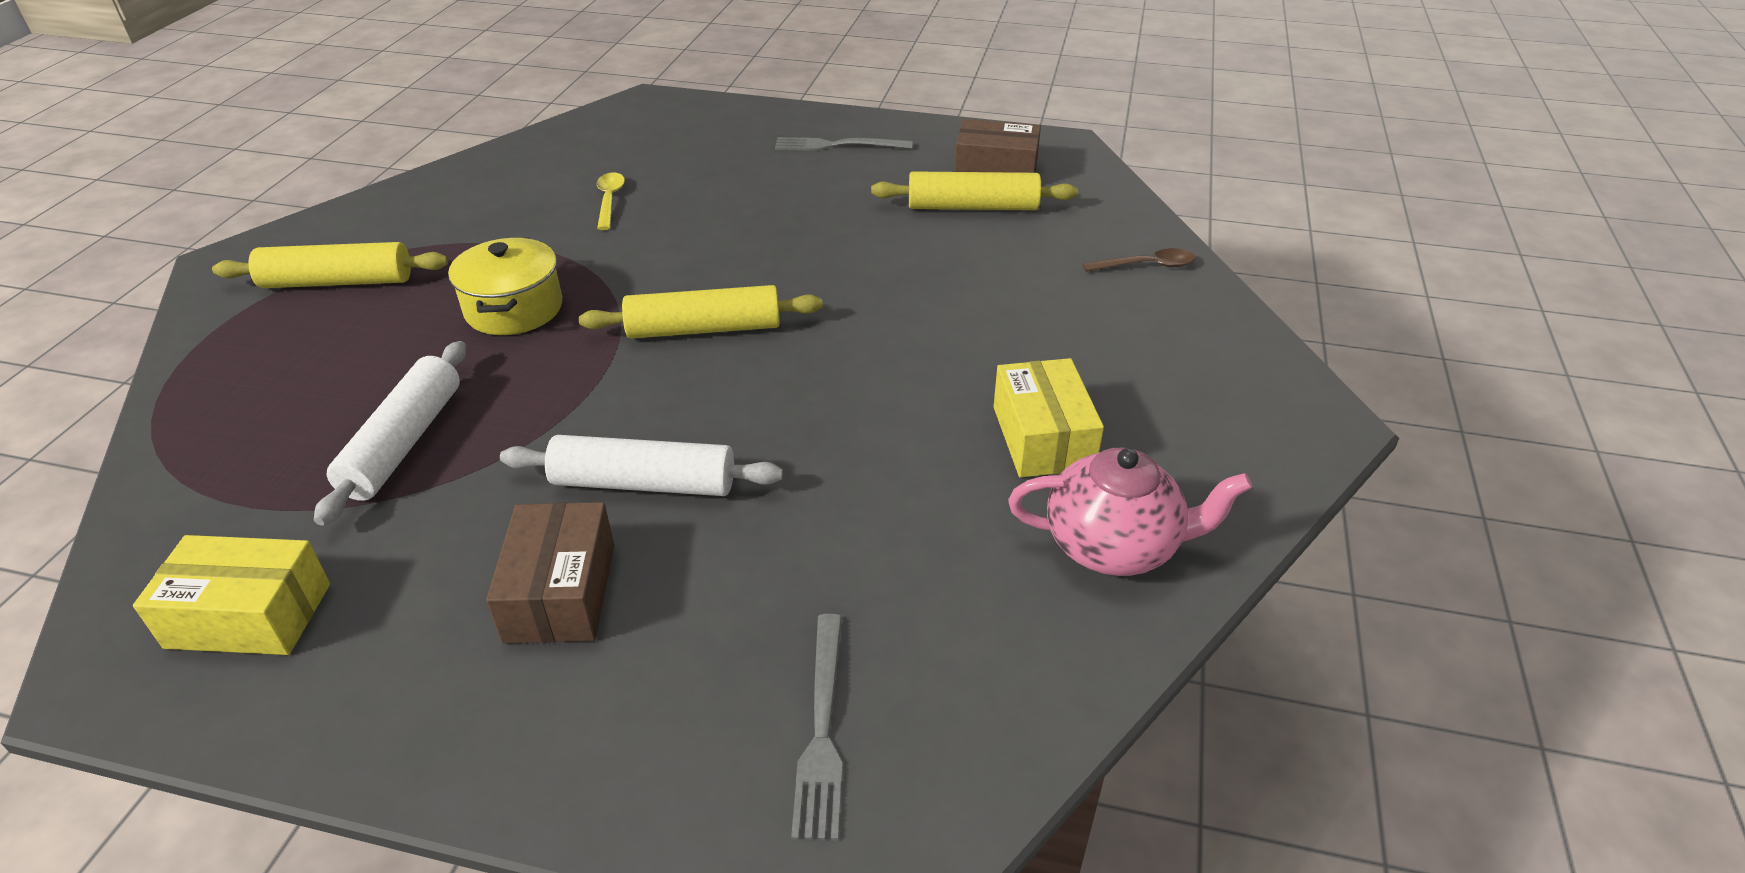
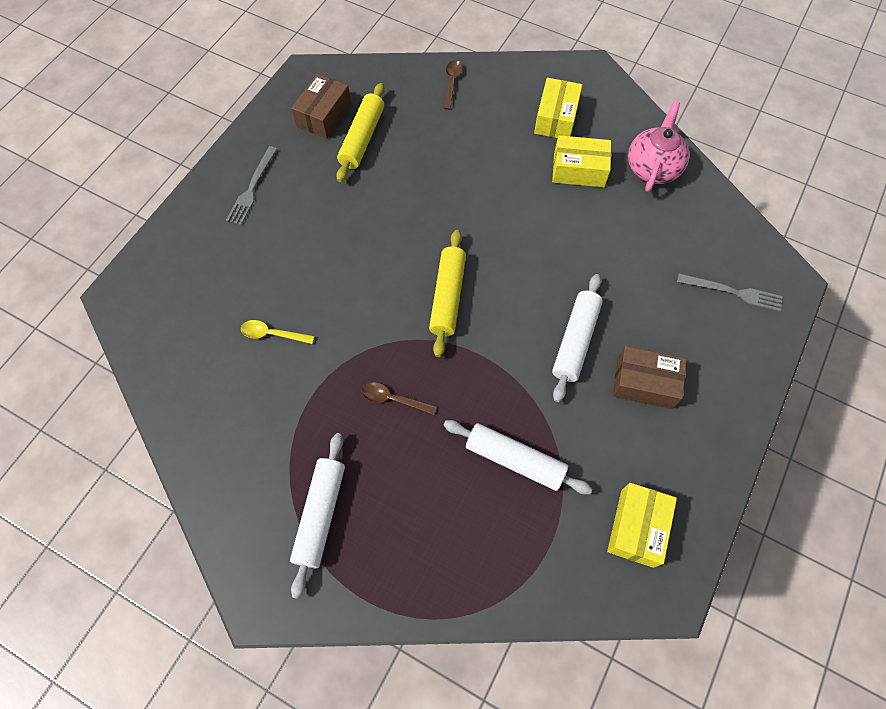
camera: 75 degrees left, 25 degrees up
yellow rolling pin [212,242,448,288] -> white rolling pin [290,433,345,599]
yellow pot [448,237,562,335] -> brown spoon [361,382,437,415]
none -> yellow box [534,78,582,138]

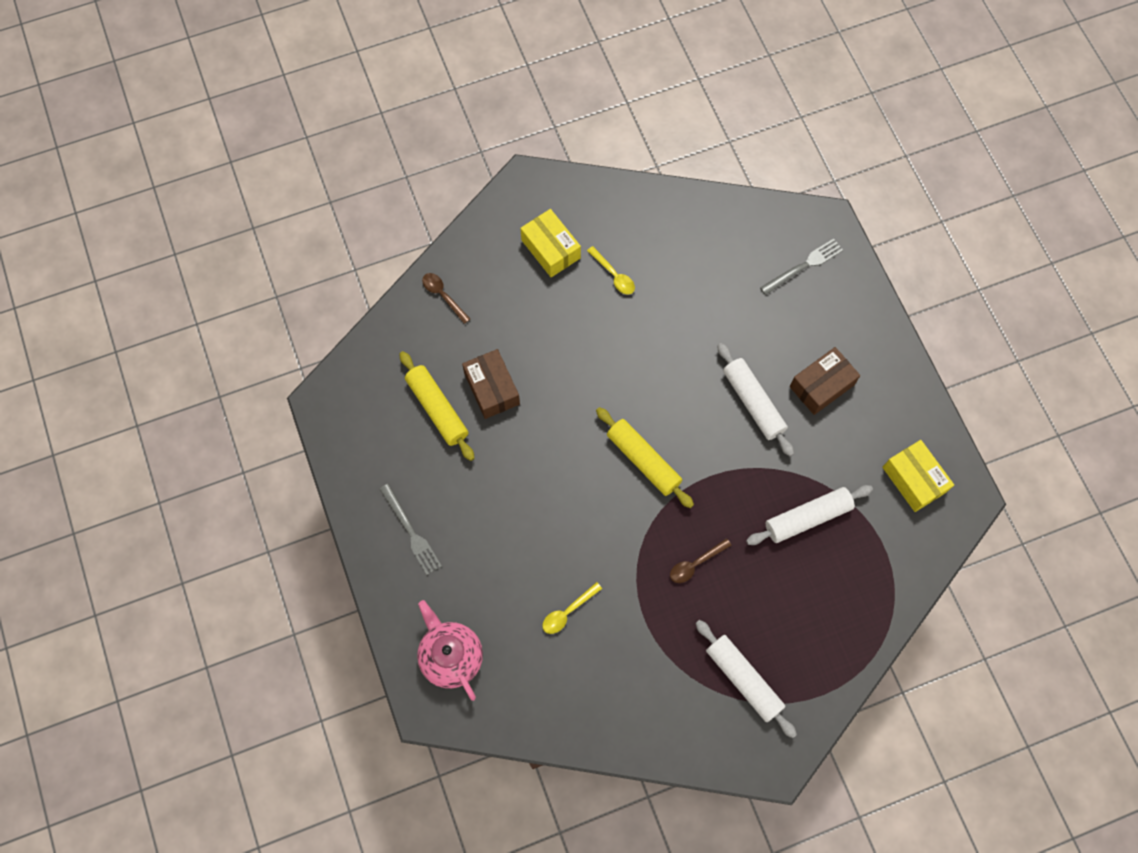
camera: 50 degrees left, 5 degrees up
brown box [291,74,351,139] -> brown box moved to [462,349,520,419]
yellow box [552,135,611,187] -> yellow spoon [587,246,635,295]
pink teapot [628,101,690,192] -> pink teapot moved to [417,600,483,701]

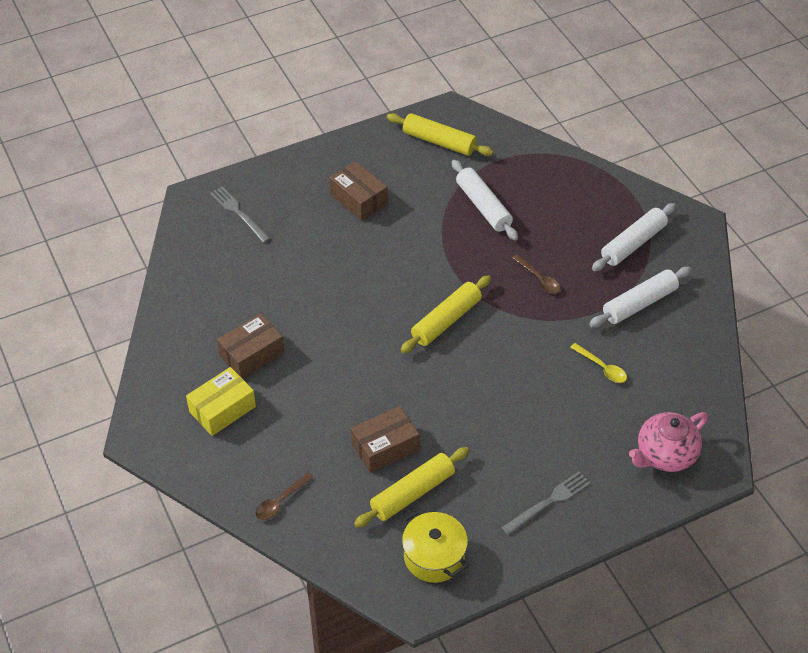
camera: 95 degrees left, 20 degrees down
yellow spoon [587,246,635,295] -> brown box [217,314,284,378]
white rolling pin [717,343,794,456] -> white rolling pin moved to [589,267,691,327]
yellow box [882,440,954,512] -> yellow rolling pin [387,113,494,156]
none -> yellow pot [402,510,468,583]

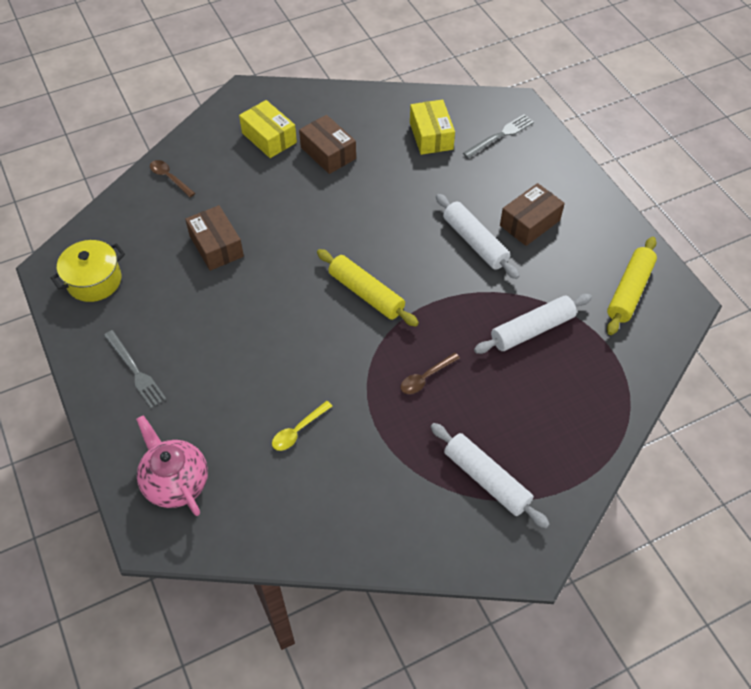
camera: 90 degrees right, 5 degrees up
yellow rolling pin [354,447,469,528] -> none
white rolling pin [589,267,691,327] -> white rolling pin moved to [436,194,519,279]
none -> yellow box [410,99,455,155]

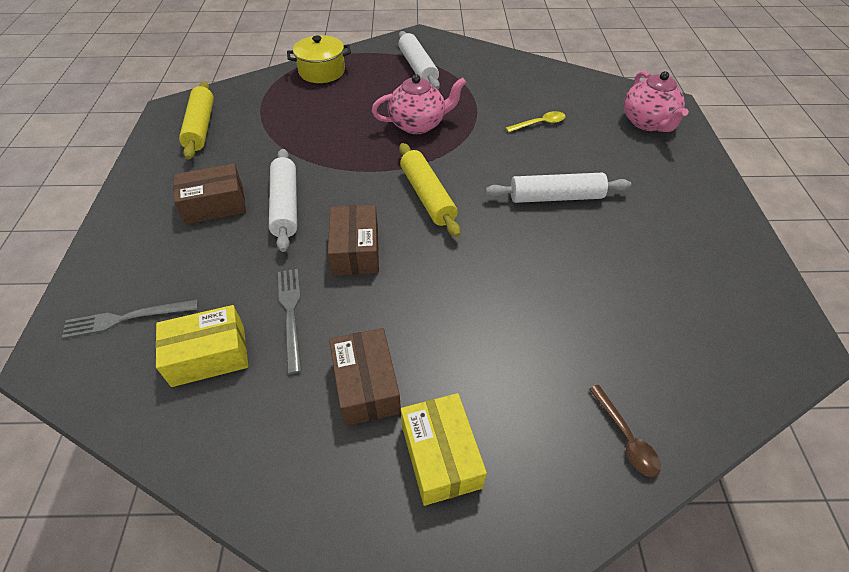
camera: 155 degrees left, 5 degrees down
yellow pot [51,240,125,302] -> yellow pot moved to [287,35,351,83]
grey fork [104,330,166,408] -> grey fork moved to [278,269,302,374]
brown box [185,205,244,271] -> brown box moved to [328,205,379,276]
brown spoon [400,353,460,394] -> pink teapot [372,74,467,134]
yellow box [410,99,455,155] -> yellow box turned 60 degrees clockwise [156,305,248,387]
white rolling pin [474,294,592,354] -> white rolling pin moved to [486,173,631,203]
yellow rolling pin [607,237,657,335] -> yellow rolling pin turned 60 degrees counterclockwise [179,81,214,160]

